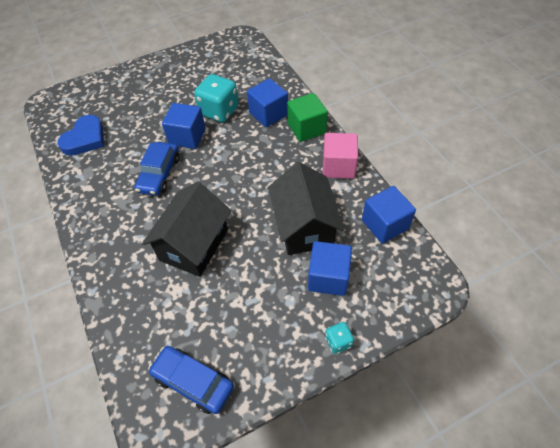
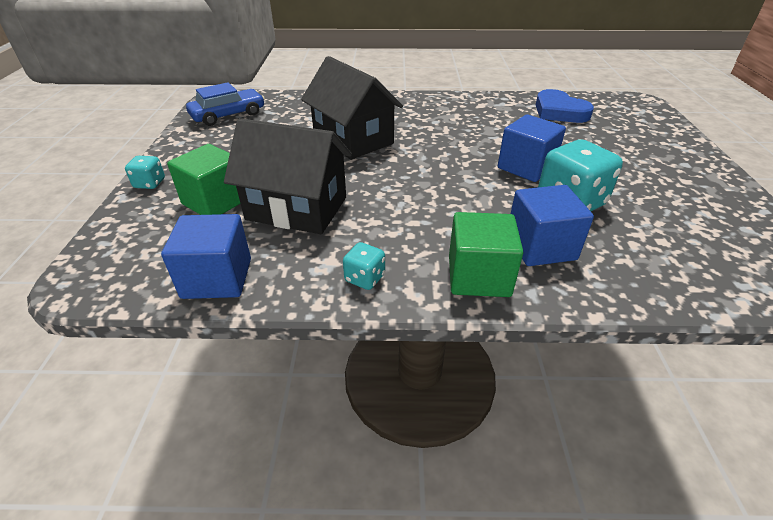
camera: 115 degrees right, 15 degrees down
blue car [134,142,179,196] -> none
blue cube [308,241,352,296] -> green cube [167,144,240,215]
pink cube [323,133,358,179] -> turquoise dice [343,242,385,290]

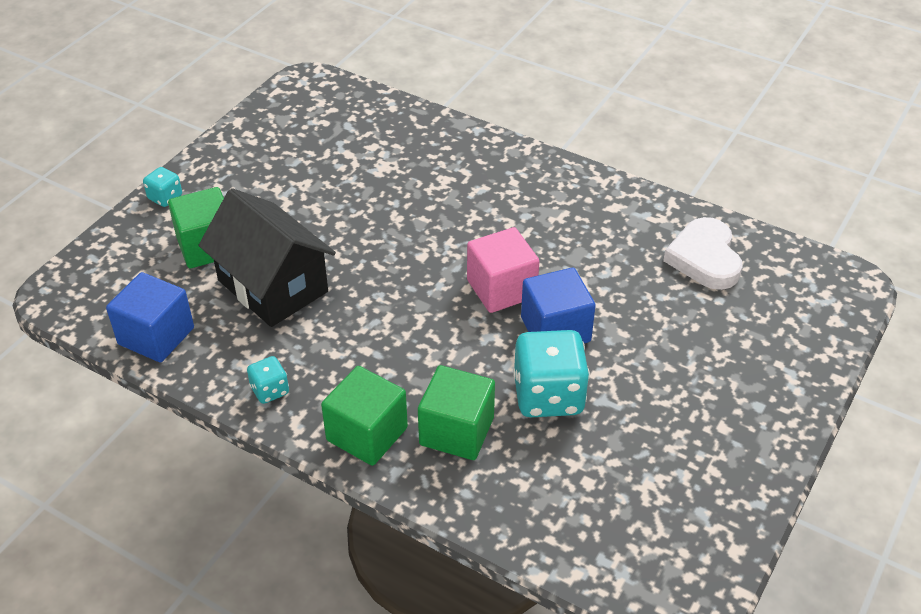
camera: 30 degrees right, 5 degrees up
blue car [186,82,265,126] -> none
black house [301,56,403,160] -> none
blue cube [511,185,594,266] -> green cube [418,365,495,460]
blue heart [536,89,594,123] -> white heart [663,217,742,290]
none -> pink cube [467,227,539,313]

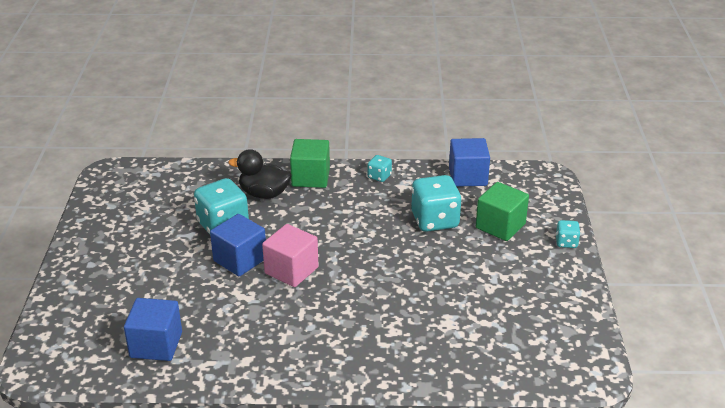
camera: 150 degrees right, 10 degrees down
black house [199,188,336,327] -> turquoise dice [411,175,462,232]
green cube [418,365,495,460] -> black duck [228,149,292,199]
white heart [663,217,742,290] -> blue cube [124,298,182,361]

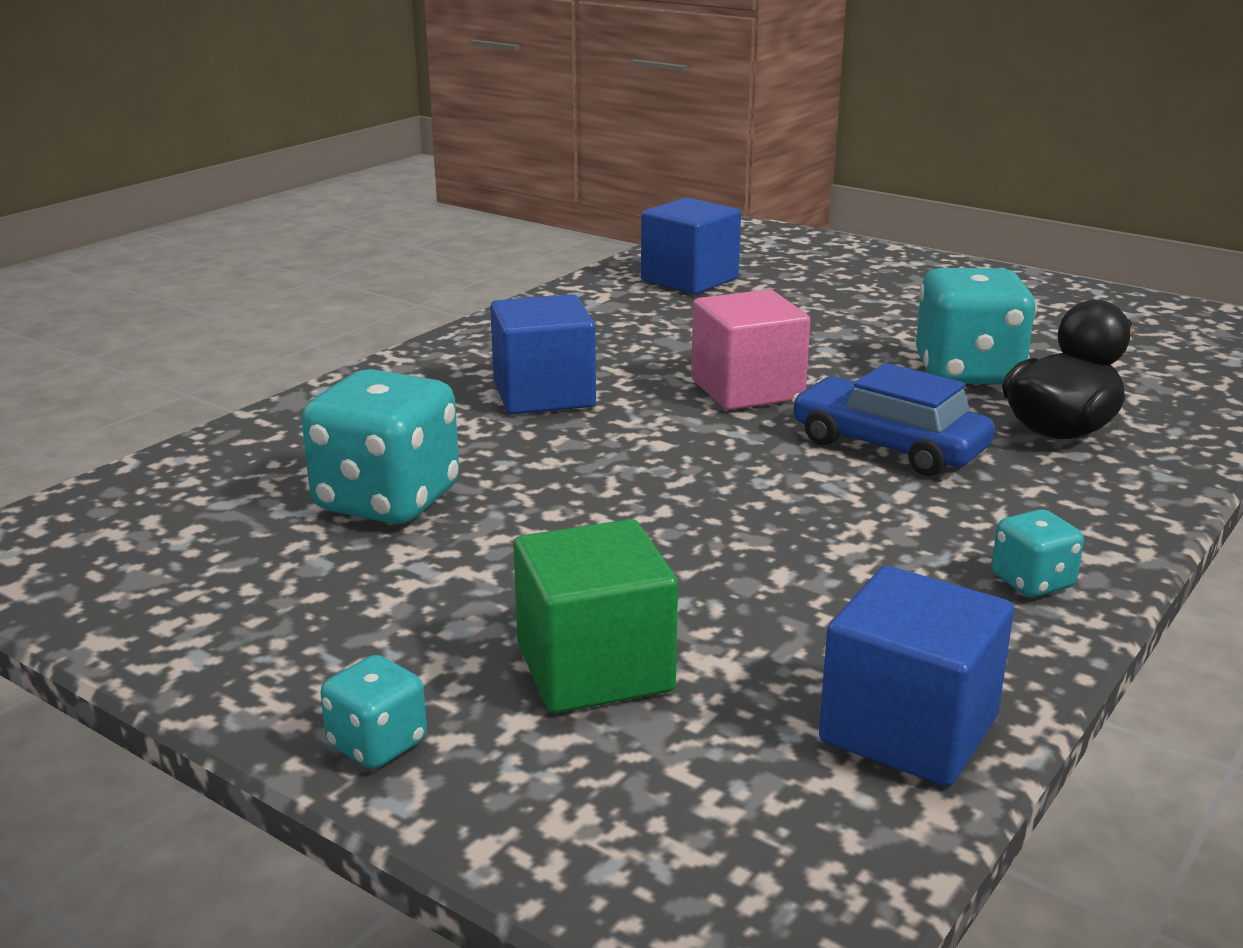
camera: 125 degrees right, 10 degrees down
blue cube [210,214,266,276] -> blue cube moved to [490,294,596,414]
green cube [290,139,330,188] -> none
turquoise dice [411,175,462,232] -> turquoise dice moved to [302,369,459,524]
none -> blue car [792,363,995,476]

